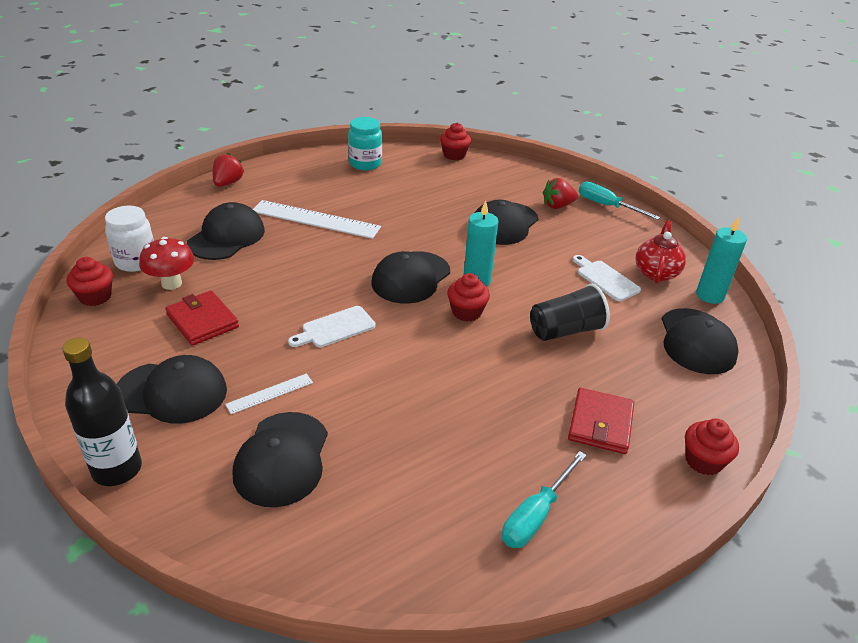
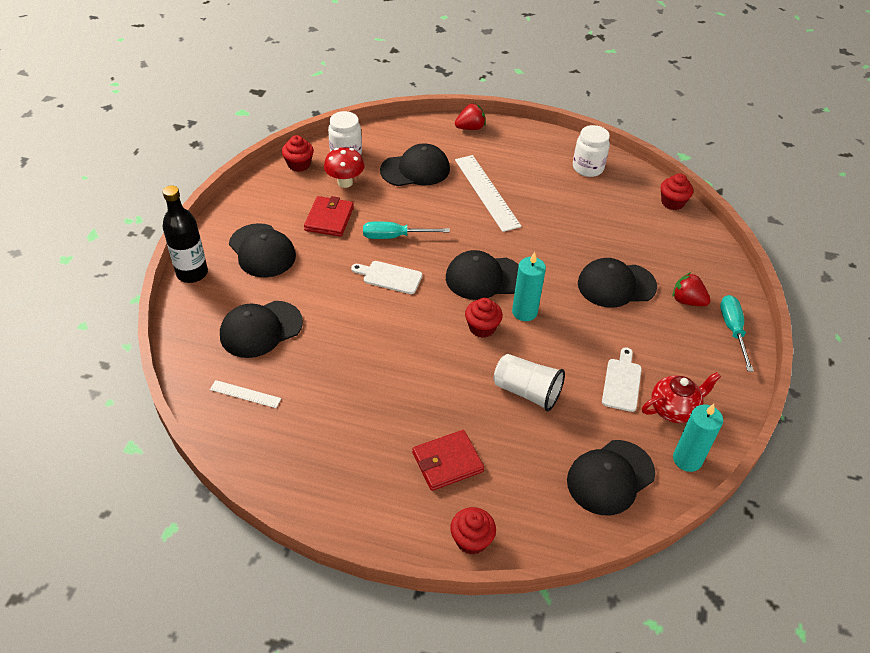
camera: 50 degrees right, 10 degrees up
white ruler [225,373,313,414] -> white ruler moved to [210,380,281,408]
turquoise jar [348,117,382,170] -> white jar [573,125,610,177]
turquoise screwdriver [502,451,587,548] -> turquoise screwdriver moved to [363,222,450,239]
black cup [530,284,610,341] -> white cup [493,354,565,411]

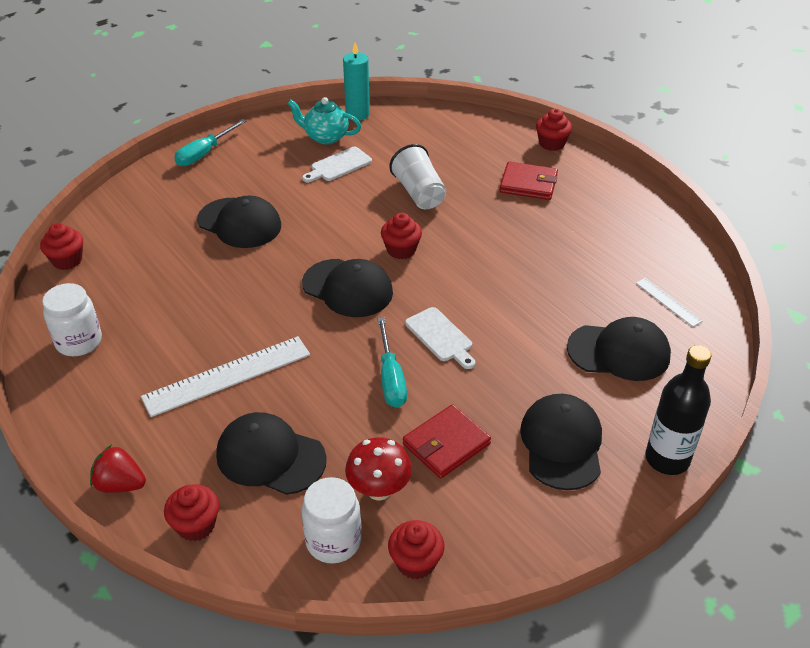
camera: 140 degrees left, 5 degrees down
turquoise screwdriver [363,222,450,239] -> turquoise screwdriver turned 45 degrees clockwise [377,317,407,408]
white ruler [455,155,522,232] -> white ruler turned 45 degrees clockwise [141,336,310,417]
turquoise candle [512,252,546,321] -> none
black cap [567,440,655,515] -> none
red teapot [642,372,721,423] -> turquoise teapot [287,97,361,144]
red strawberry [673,272,711,306] -> none
none -> red cupcake [164,484,219,541]

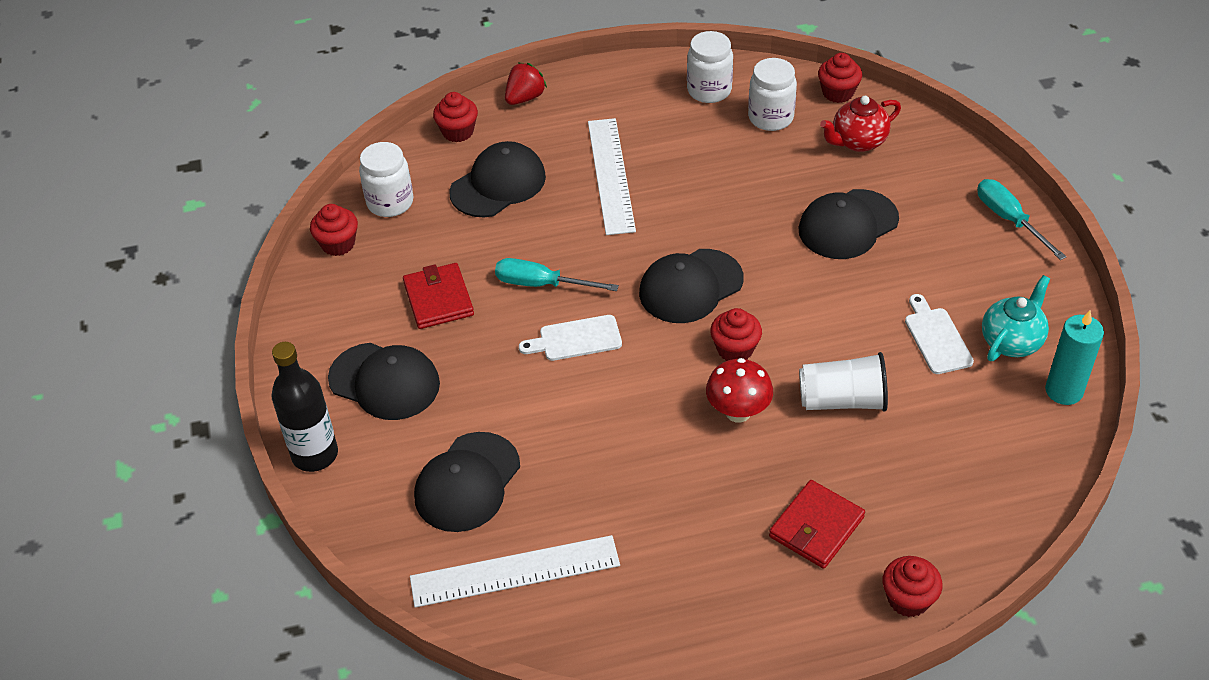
camera: 115 degrees right, 5 degrees up
red mushroom [345,437,412,501] -> red mushroom moved to [706,358,773,423]
white ruler [636,278,702,327] -> white ruler [410,535,620,608], size x2.01
none -> white jar [748,58,797,131]
none -> red teapot [820,96,901,152]

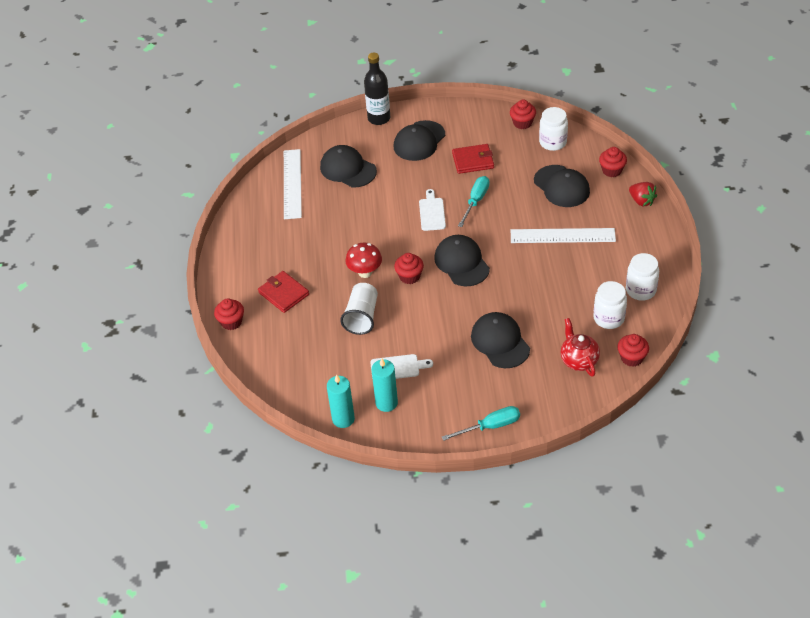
camera: 100 degrees right, 0 degrees up
turquoise teapot [982,275,1050,361] -> turquoise candle [371,358,398,412]

